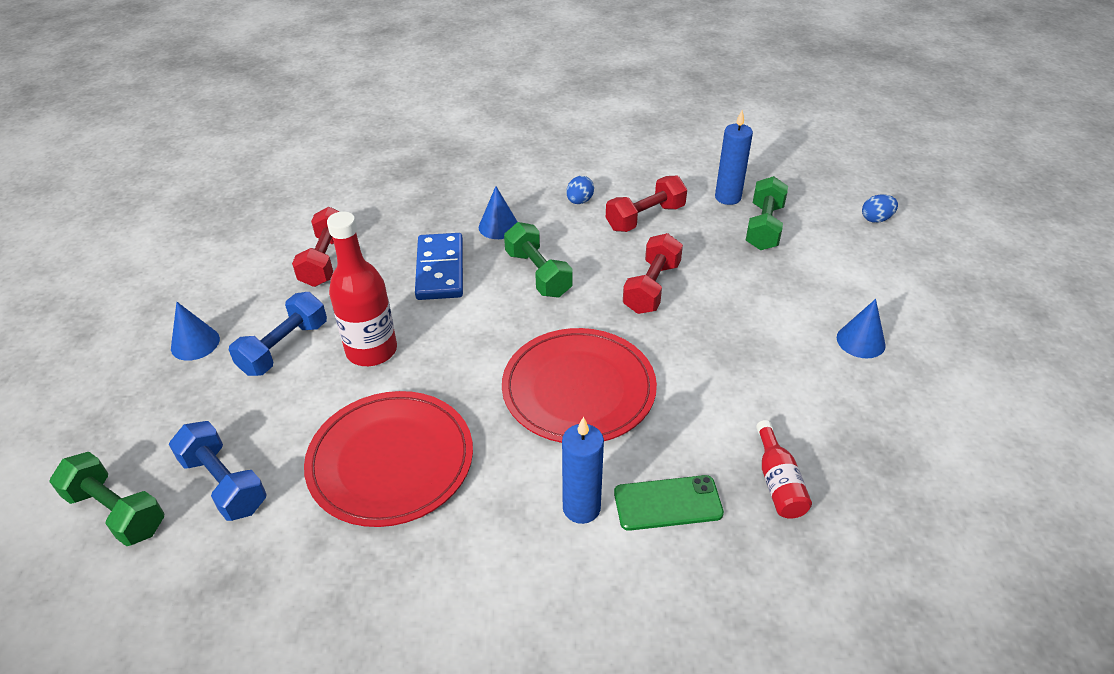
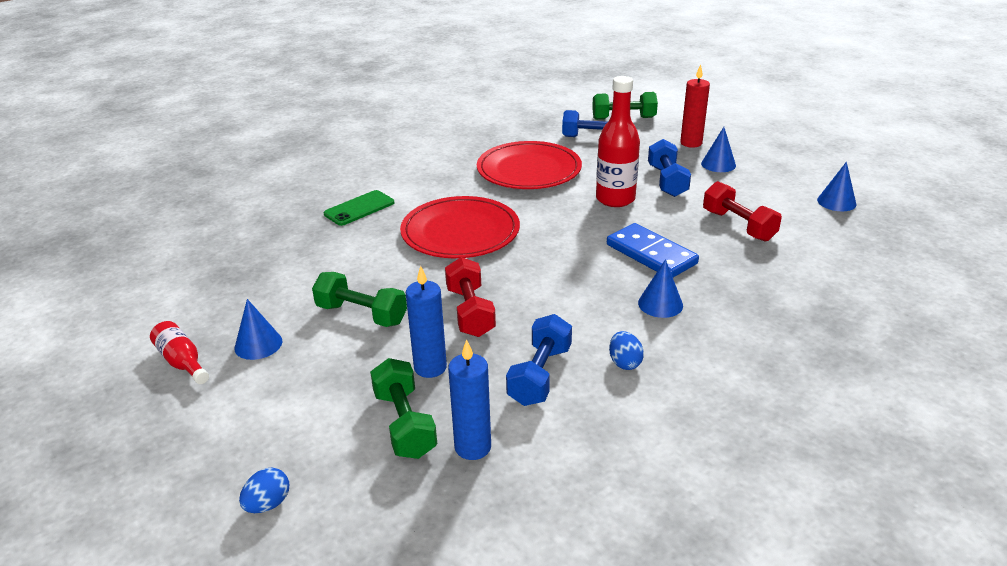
camera: 145 degrees right, 10 degrees down
green dumbbell [504,222,573,297] -> green dumbbell moved to [312,272,407,327]
blue candle [562,417,604,524] -> blue candle moved to [406,266,447,378]
red dumbbell [606,176,687,232] -> blue dumbbell [506,314,572,406]
red bottle [756,420,812,519] -> red bottle moved to [150,321,209,384]
none -> red candle [680,64,710,148]
none -> blue cone [817,162,856,211]

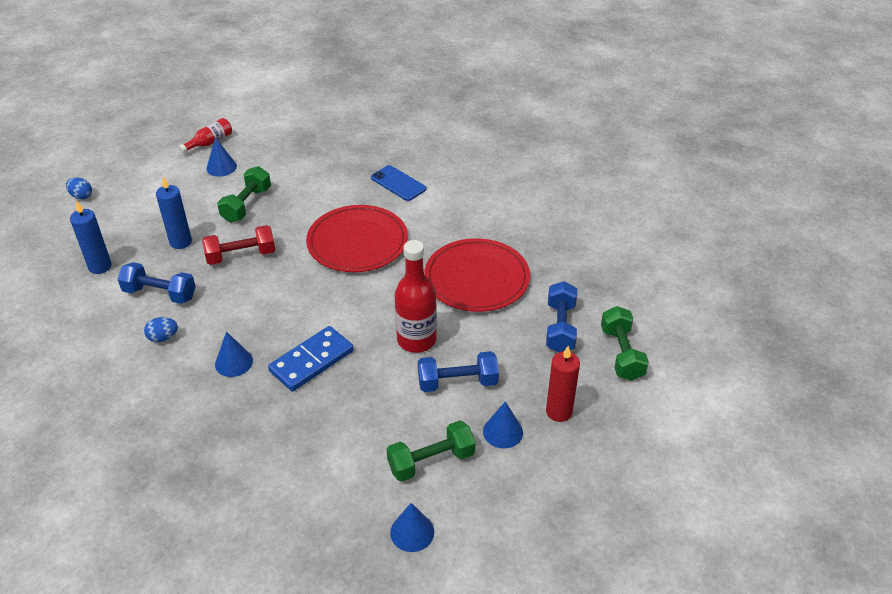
camera: 85 degrees right, 10 degrees up
green phone [324,190,395,226] -> blue phone [371,165,426,201]
green dumbbell [370,358,437,459] -> green dumbbell moved to [387,420,475,482]
red dumbbell [703,181,782,242] -> none

